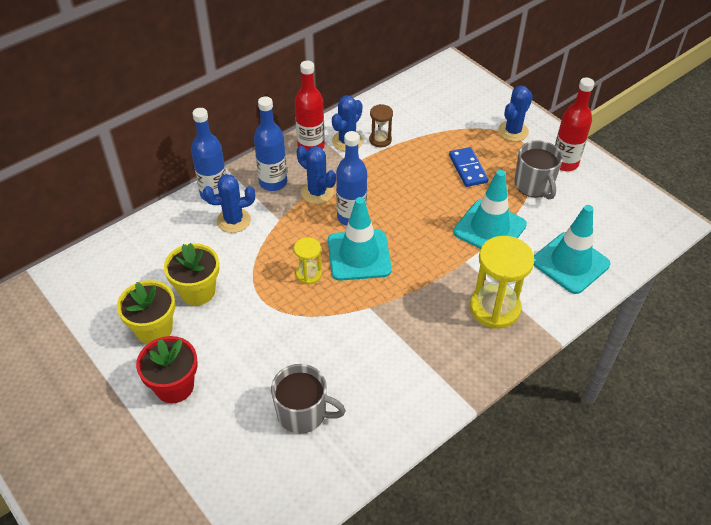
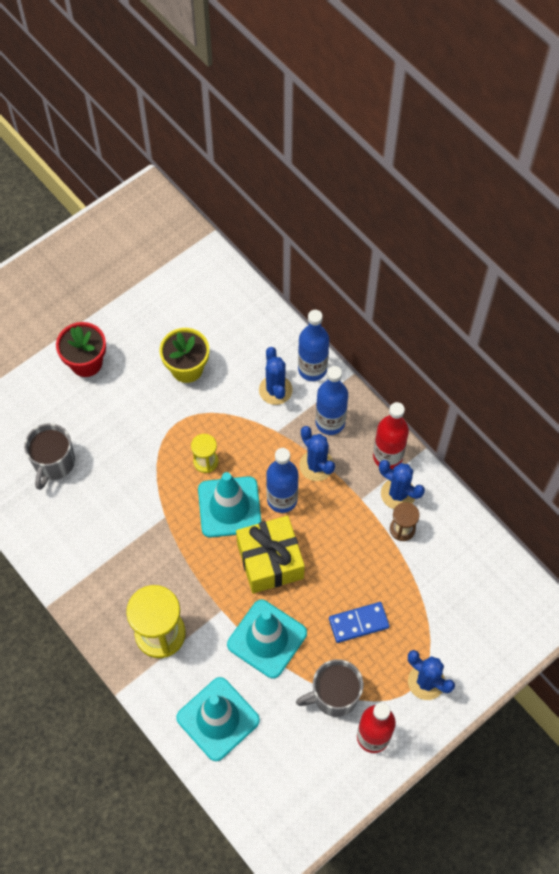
camera: 90 degrees right, 15 degrees up
yellow flower pot [117,280,175,344] -> none
blue cactus [297,146,336,204] -> blue cactus turned 75 degrees counterclockwise [299,426,335,481]
none -> yellow gift [236,516,305,593]

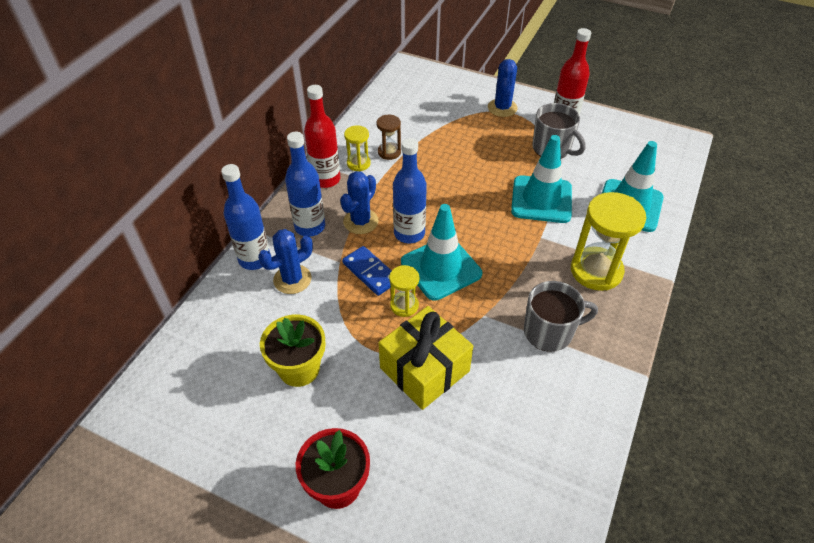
camera: 115 degrees left, 15 degrees down
grey mug [24,423,75,490] -> grey mug moved to [524,281,598,352]
yellow gift [236,516,305,593] -> yellow gift moved to [379,306,473,410]
blue domino [329,602,389,643] -> blue domino moved to [342,246,392,296]
blue cactus [379,460,425,509] -> yellow hourglass [344,126,371,171]

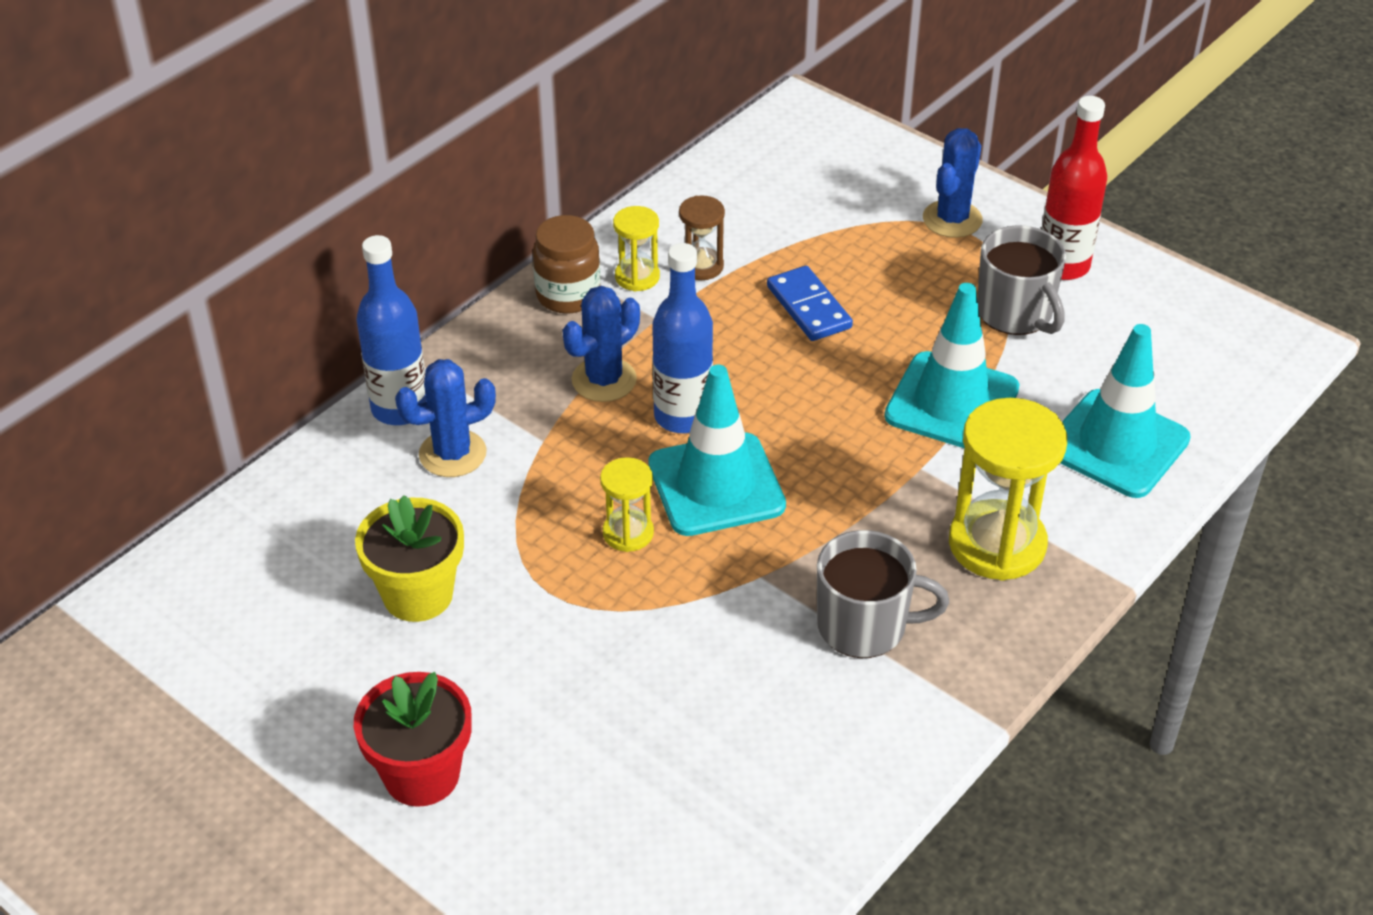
camera: 15 degrees right, 5 degrees down
blue bottle [285,132,325,237] -> none
red bottle [304,85,340,188] -> brown jar [533,215,601,314]
blue domino [342,246,392,296] -> blue domino moved to [767,266,853,341]
yellow gift [379,306,473,410] -> none

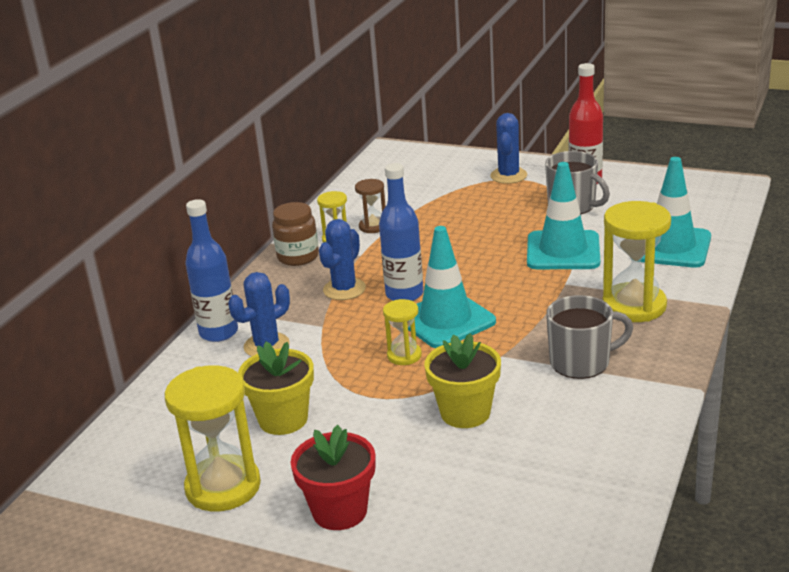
camera: 15 degrees left, 15 degrees down
blue domino [767,266,853,341] -> none
none -> yellow hourglass [165,365,261,512]
none -> yellow flower pot [424,333,501,428]

